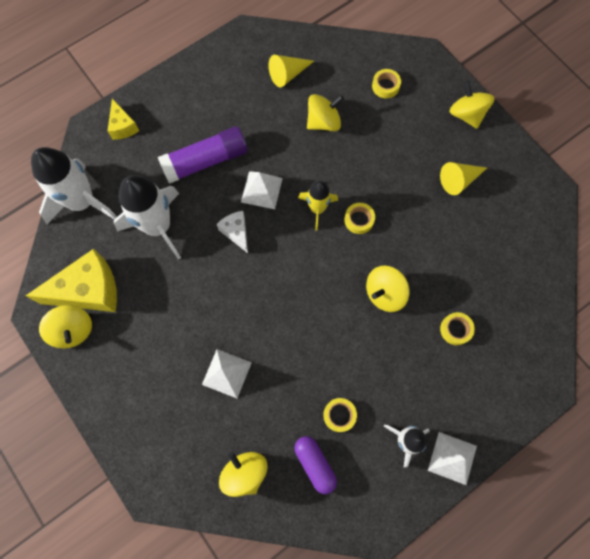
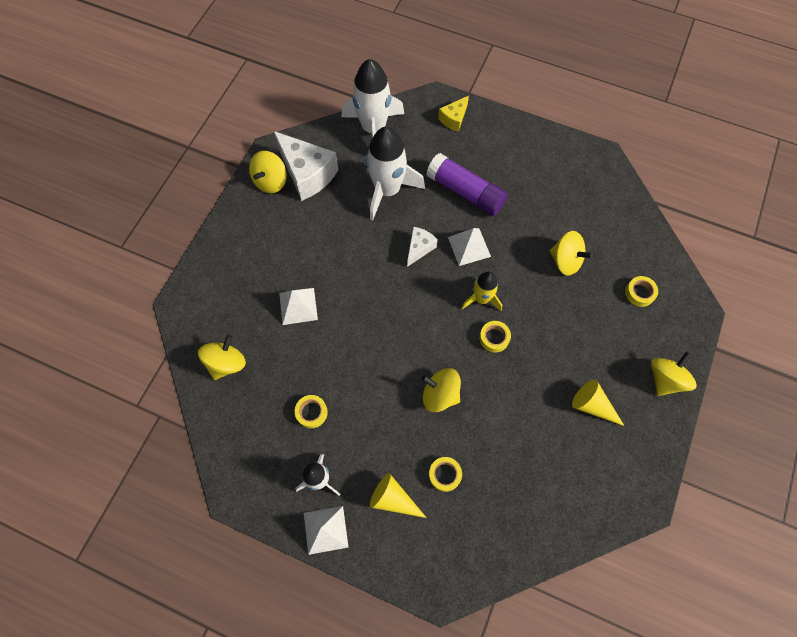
camera: 60 degrees right, 5 degrees down
yellow cheese [26,249,117,312] -> white cheese [273,131,338,201]
yellow cone [269,55,314,88] -> yellow cone moved to [370,473,427,518]
purple capsule [294,436,337,494] -> none

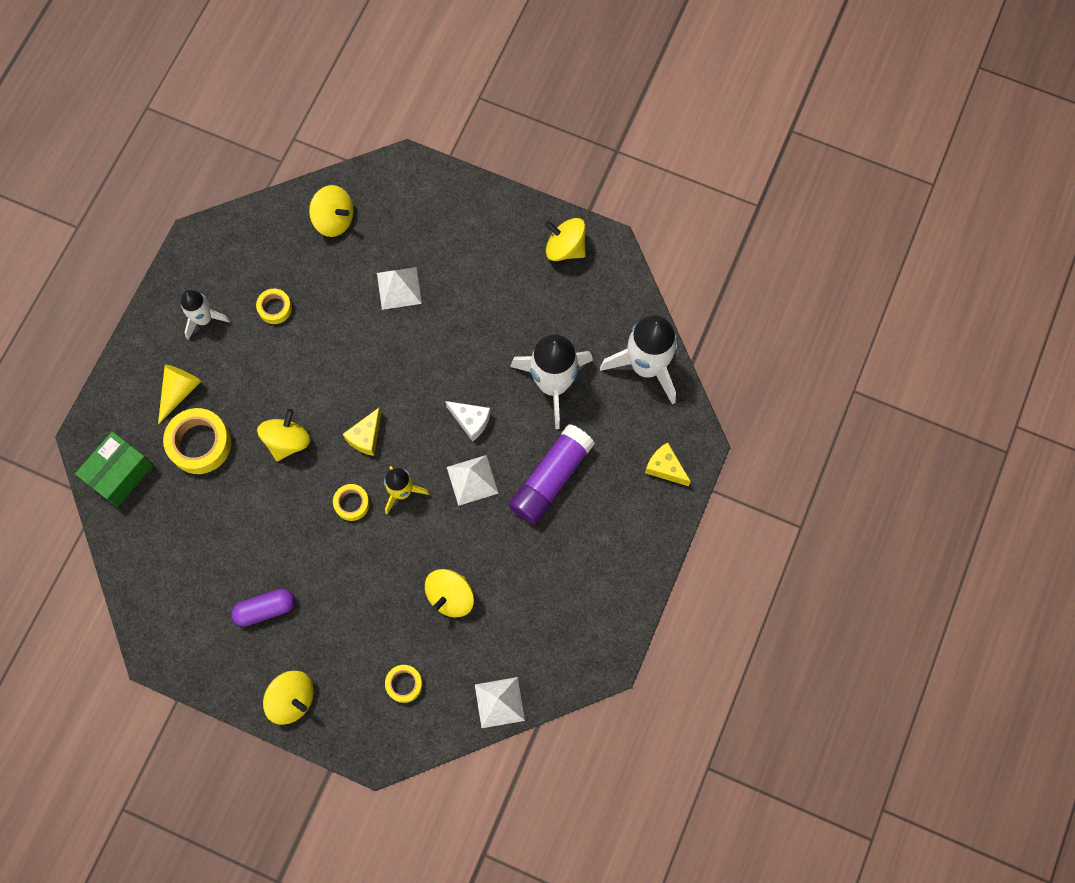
camera: 90 degrees right, 5 degrees up
white cheese [273,131,338,201] -> none
white pyramid [304,506,349,555] -> white pyramid moved to [475,677,525,728]
yellow tape [429,457,462,492] -> yellow tape [163,408,231,474], size x1.80
yellow cone [572,380,624,426] -> purple capsule [231,589,295,626]
none -> green box [75,431,154,507]
none -> yellow cheese [343,408,381,456]

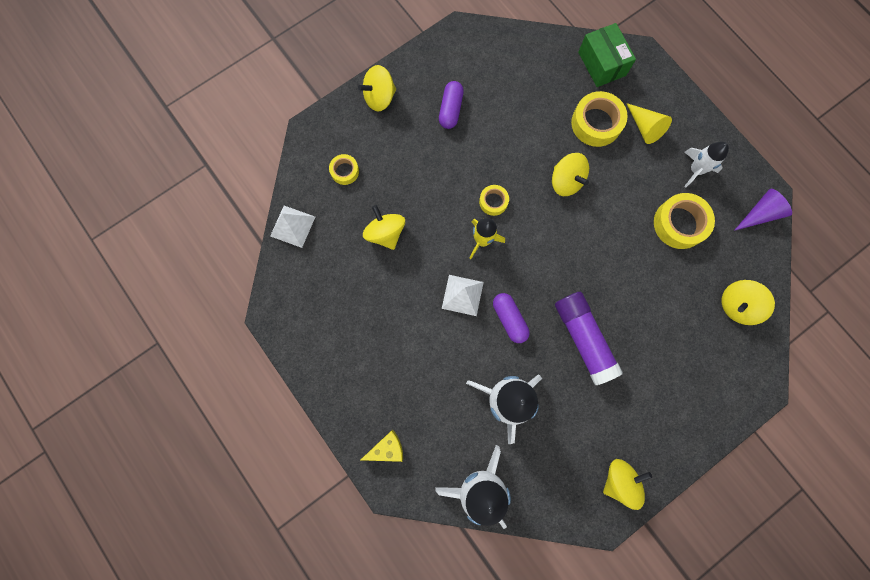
camera: 120 degrees right, 5 degrees up
yellow tape [256,289,292,324] -> yellow tape [654,193,715,249], size x1.80
yellow cheese [343,408,381,456] -> none
white pyramid [377,267,422,310] -> none
white cheese [445,401,491,441] -> purple capsule [493,293,530,343]
purple glue stick [509,424,595,524] -> purple glue stick moved to [555,292,623,385]
none -> purple cone [734,189,792,231]

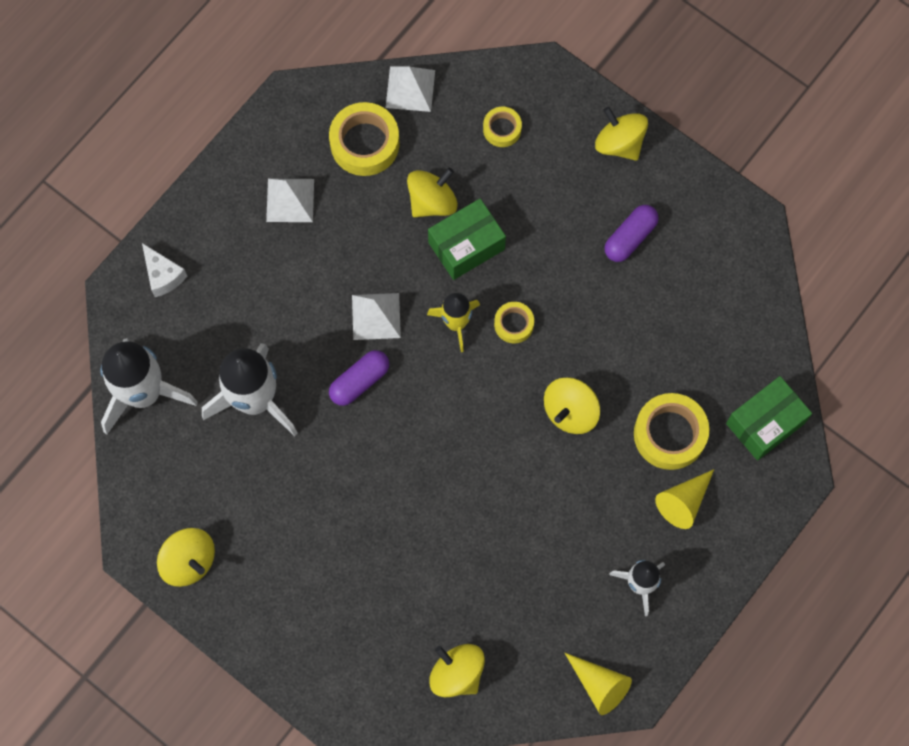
camera: 75 degrees right, 5 degrees down
yellow cheese [361,430,403,462] -> white cheese [142,243,187,297]
purple capsule [439,81,464,129] -> purple capsule turned 45 degrees counterclockwise [604,205,659,262]
purple glue stick [555,292,623,385] -> none
yellow tape [654,193,715,249] -> yellow tape moved to [329,102,400,176]
purple cone [734,189,792,231] -> yellow cone [565,653,632,715]
none -> white pyramid [266,179,314,222]
none -> green box [428,199,506,280]

